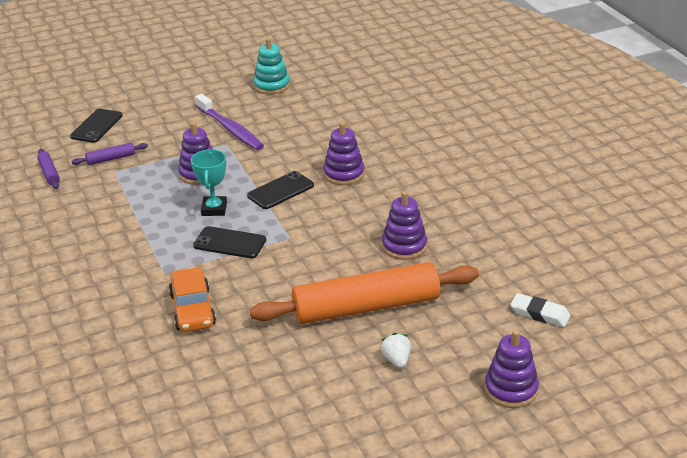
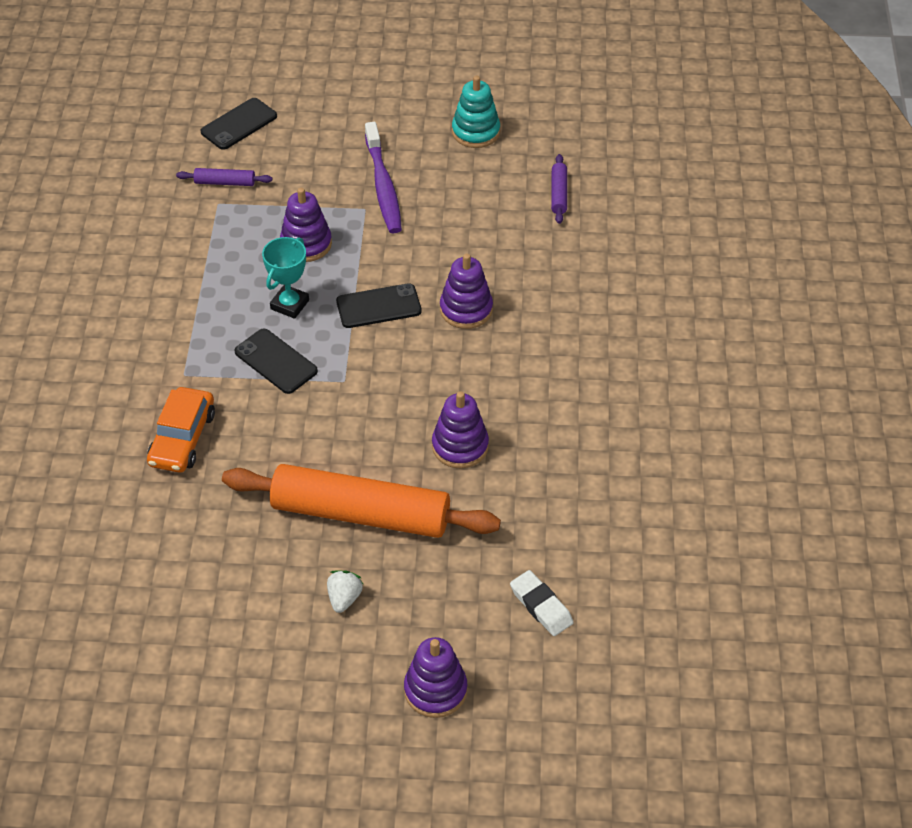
camera: 25 degrees right, 15 degrees up
purple rolling pin [37,149,60,189] -> purple rolling pin moved to [551,154,567,224]

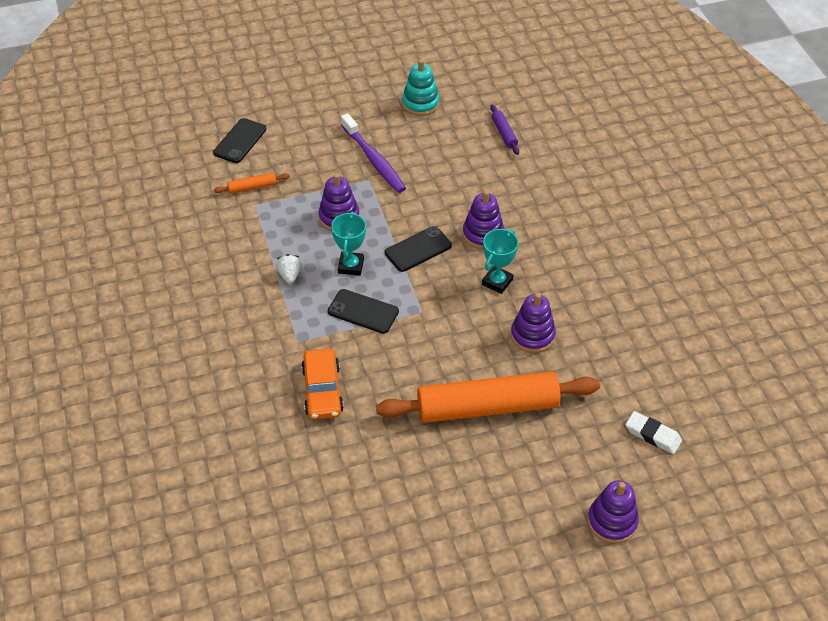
camera: 20 degrees left, 0 degrees up
purple rolling pin [176,168,272,186] -> orange rolling pin [213,173,290,194]
white strawberry [327,571,363,613] -> white strawberry moved to [276,254,301,284]
none -> turquoise trophy [482,229,519,294]

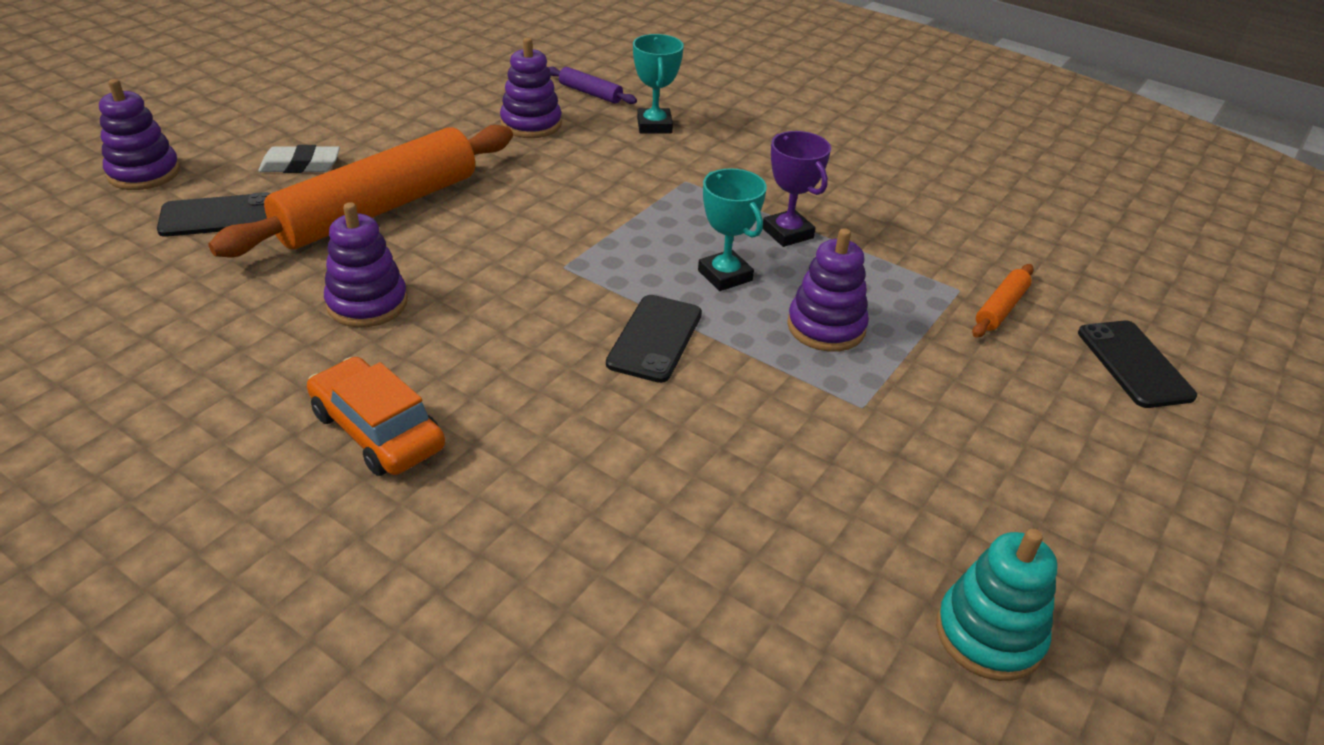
camera: 140 degrees right, 10 degrees down
white strawberry [276,254,301,284] -> purple trophy [763,131,831,247]
orange car [301,349,344,419] -> orange car moved to [307,357,445,476]
black phone [328,289,399,334] -> black phone moved to [157,192,271,237]
purple toothbrush [341,113,406,193] -> none
purple stacking toy [463,191,504,249] -> purple stacking toy moved to [500,37,562,138]
turquoise trophy [482,229,519,294] -> turquoise trophy moved to [633,34,684,134]
purple rolling pin [490,104,519,155] -> purple rolling pin moved to [548,67,637,104]
white eraser [626,411,682,454] -> white eraser moved to [258,145,340,173]

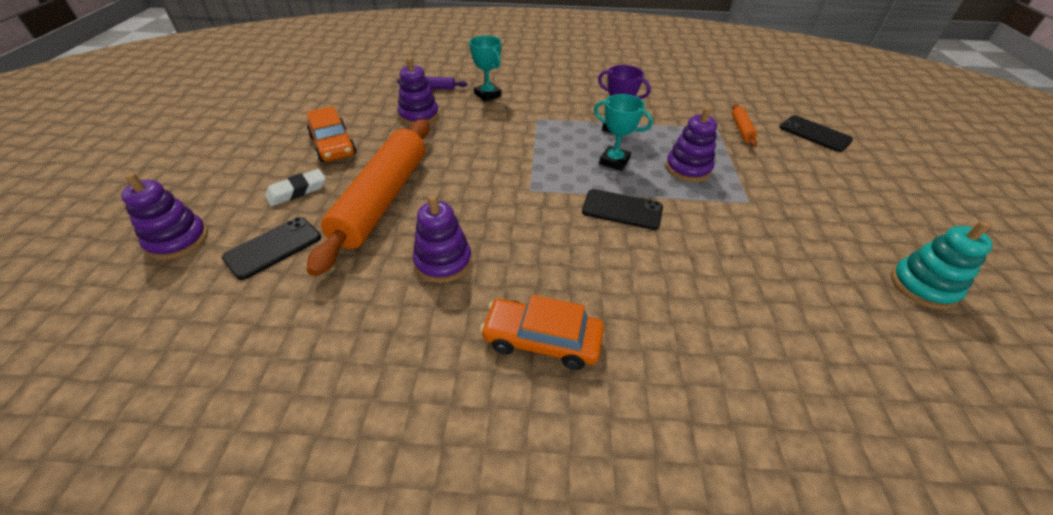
camera: 30 degrees left, 5 degrees up
black phone [606,295,702,383] -> black phone turned 60 degrees counterclockwise [582,189,663,230]
none -> orange car [306,106,357,162]

